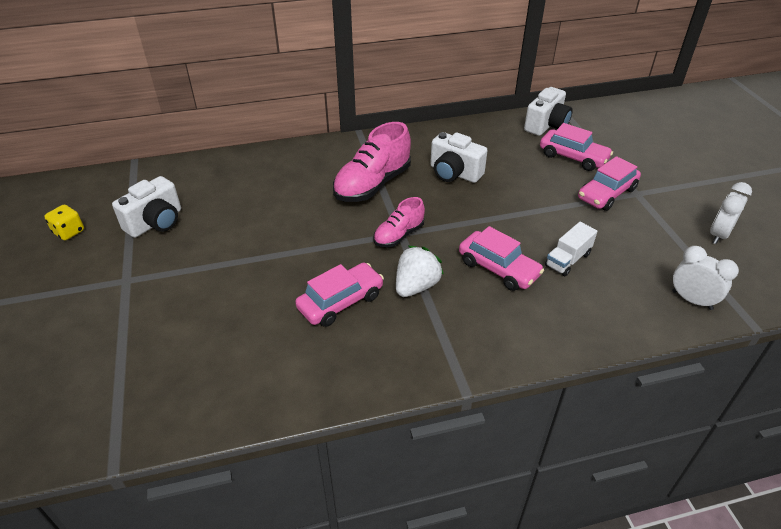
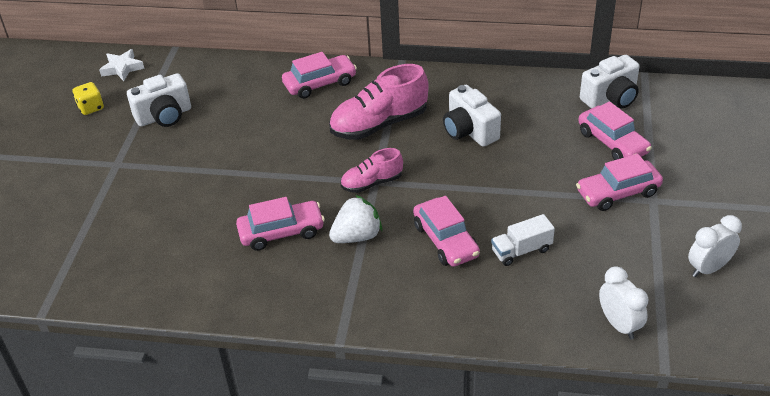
camera: 25 degrees right, 0 degrees up
none -> white star [99,49,144,81]
none -> pink car [282,52,357,99]

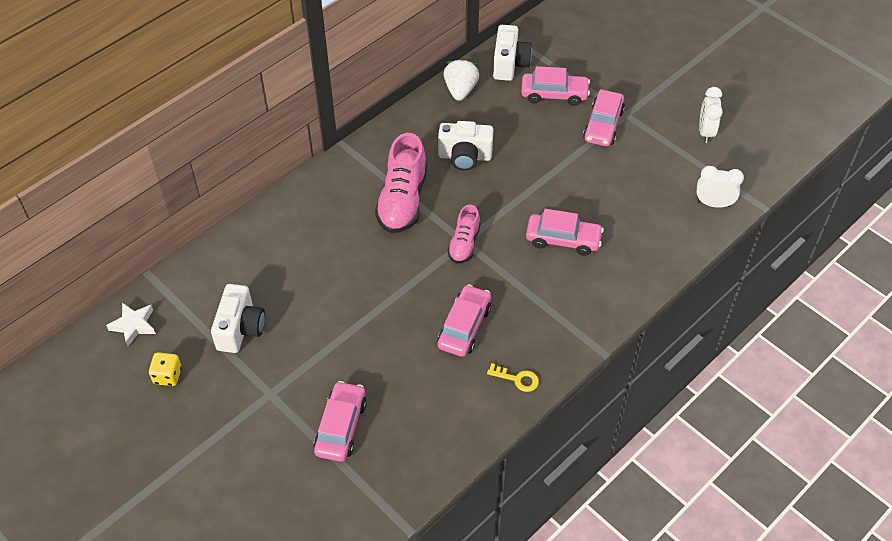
camera: 55 degrees left, 10 degrees up
pink car [282,52,357,99] -> pink car moved to [314,381,367,462]
white strawberry [329,195,382,243] -> white strawberry moved to [444,58,479,101]
white truck [491,214,555,266] -> none
none -> yellow key [487,363,539,392]

